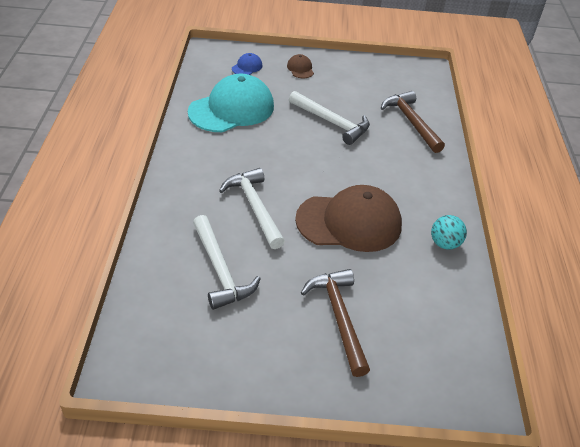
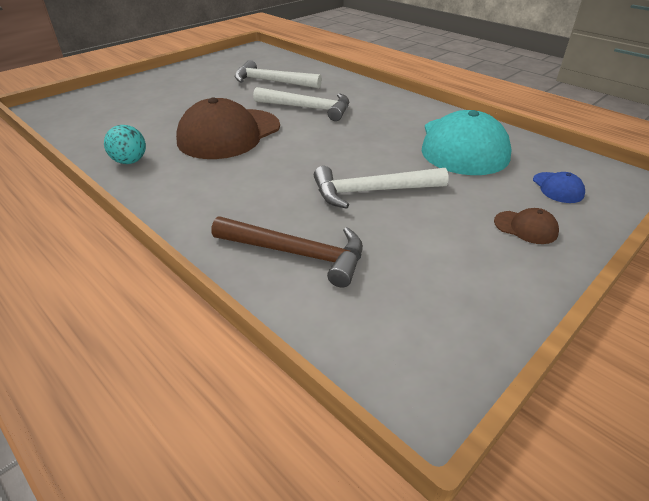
camera: 135 degrees right, 5 degrees down
brown hammer [301,269,370,377] -> none

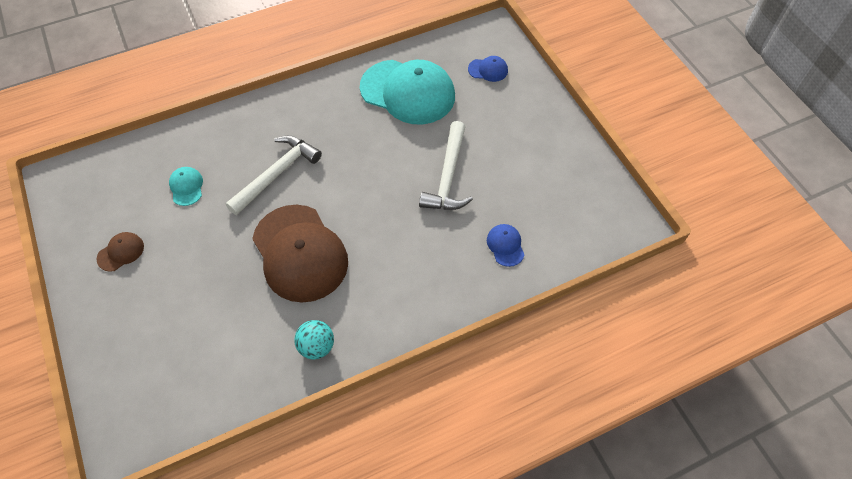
camera: 70 degrees left, 20 degrees up
brown hammer [212,216,363,288] -> blue cap [487,224,524,267]
white hammer [235,60,322,88] -> turquoise cap [169,167,203,206]
brown cap [494,208,559,244] -> brown cap moved to [97,232,144,272]

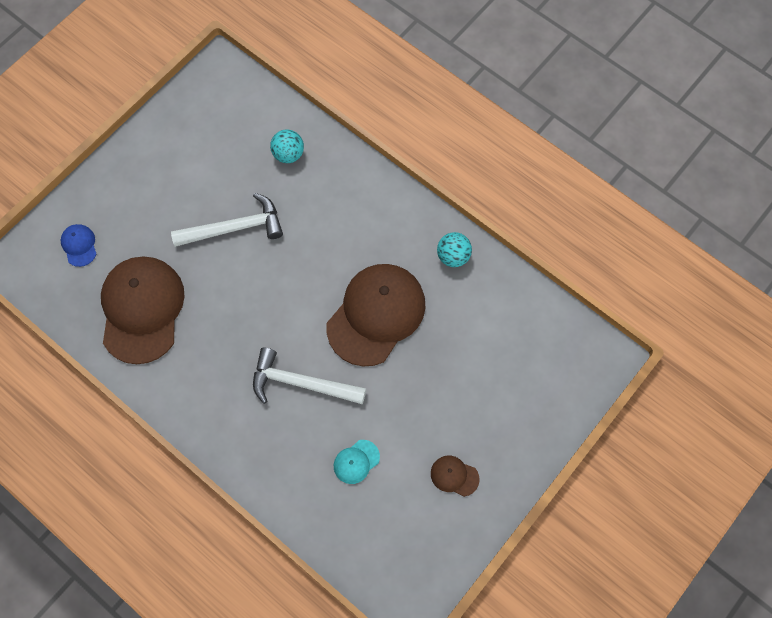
camera: 115 degrees left, 10 degrees up
turquoise cap [360,60,455,124] -> brown cap [101,257,185,364]
blue cap [487,224,524,267] -> turquoise ball [270,129,304,163]

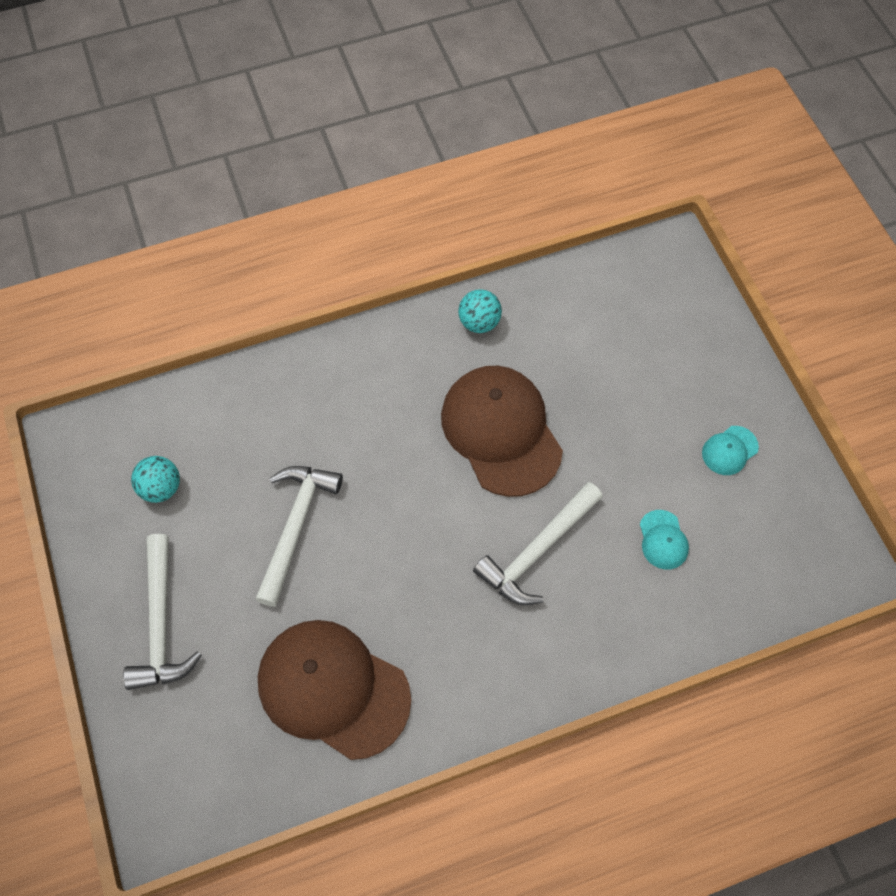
camera: 60 degrees left, 5 degrees down
blue cap [61,224,96,267] -> none
turquoise ball [270,129,304,163] -> turquoise ball moved to [131,456,180,503]
brown cap [431,456,479,497] -> turquoise cap [702,426,759,475]
none -> white hammer [123,534,202,690]

